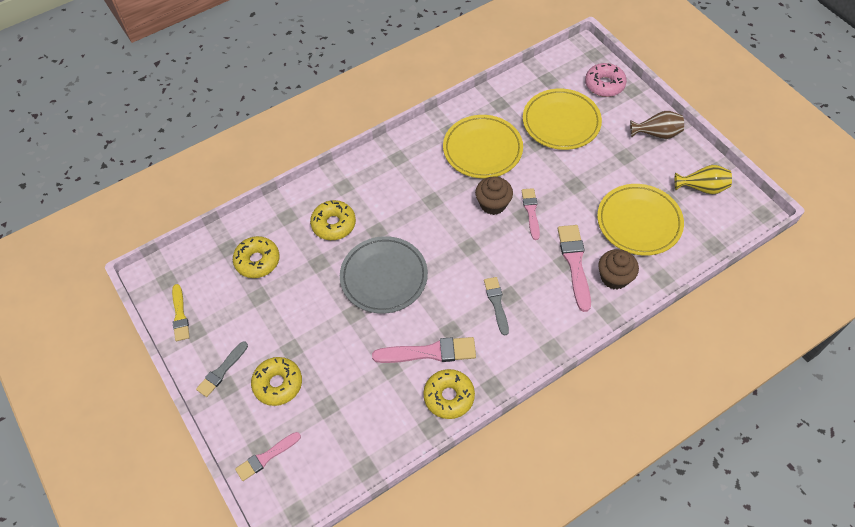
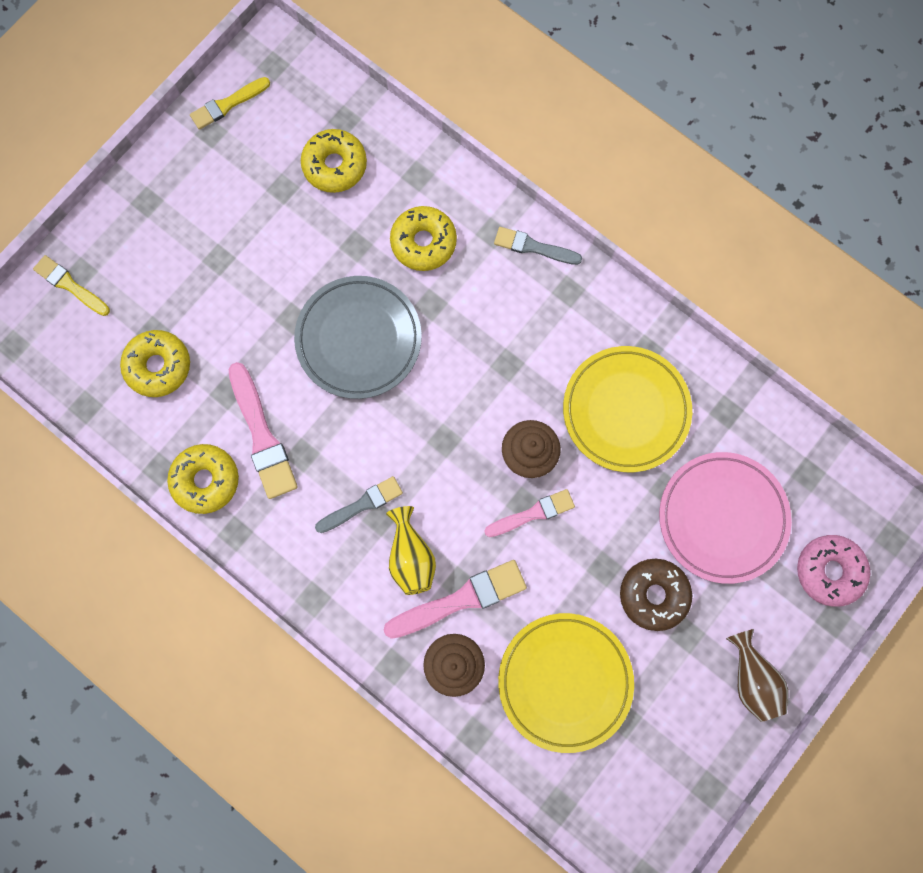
camera: 70 degrees right, 20 degrees up
grey brush [196,341,248,397] -> grey brush moved to [494,227,582,265]
pink brush [235,432,301,481] -> yellow brush [33,255,110,316]
yellow donut [251,357,302,406] -> yellow donut moved to [120,330,190,397]
yellow plate [523,89,602,150] -> pink plate [659,452,792,584]
yellow vase [675,165,732,194] -> yellow vase moved to [386,506,436,595]
none -> brown donut [620,559,692,631]

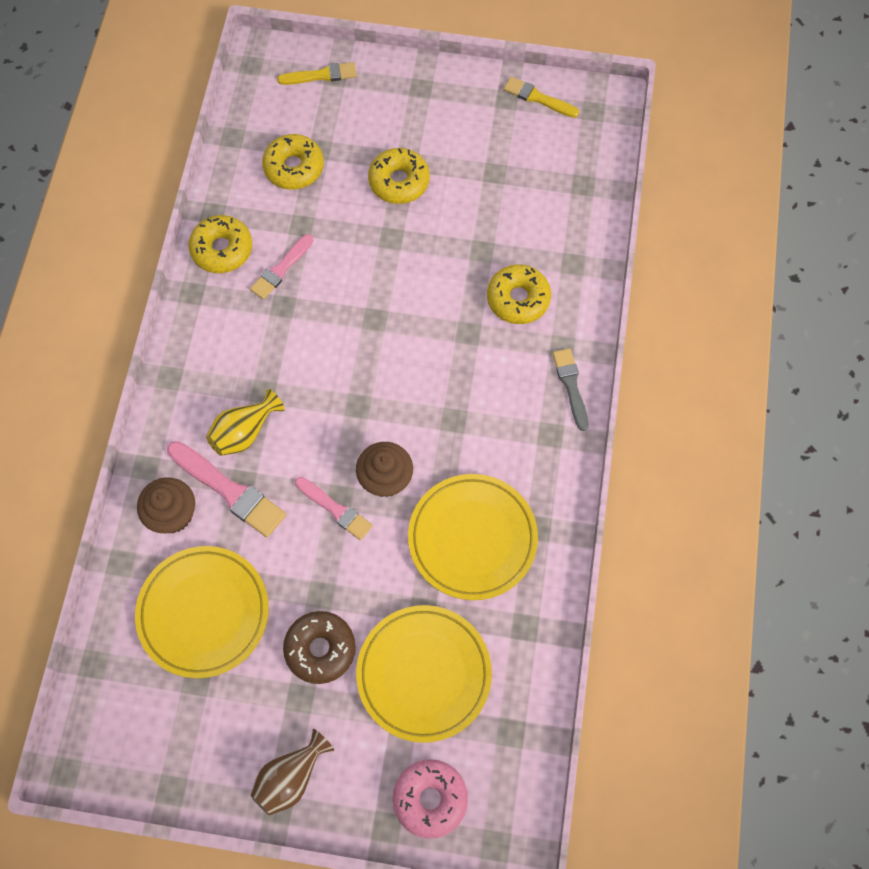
camera: 60 degrees right, 10 degrees down
yellow brush [33,255,110,316] -> yellow brush turned 75 degrees clockwise [277,62,357,85]
pink brush [228,362,298,499] -> pink brush [250,234,314,300], size x0.64
grey plate [294,276,422,399] -> none
yellow donut [301,129,367,193] -> yellow donut moved to [368,148,430,204]
grey brush [315,476,403,533] -> none
pink plate [659,452,792,584] -> yellow plate [356,605,492,743]

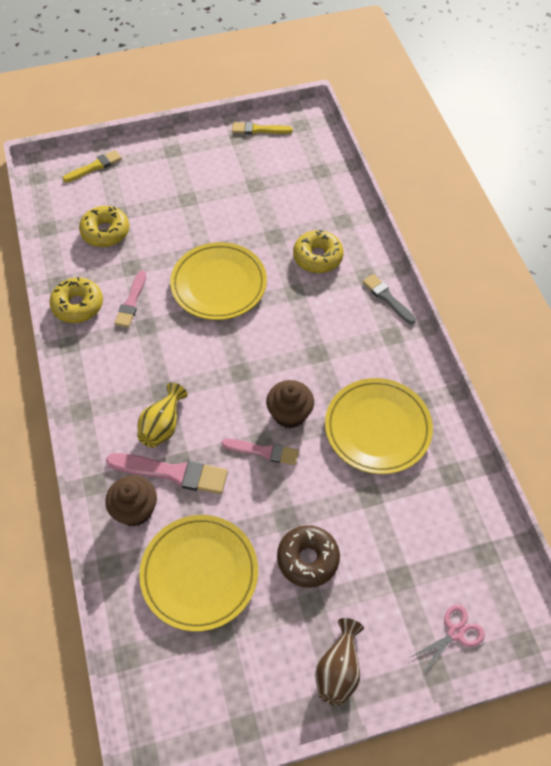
camera: 25 degrees left, 10 degrees down
yellow plate [356,605,492,743] -> yellow plate moved to [170,242,267,320]
yellow donut [368,148,430,204] -> none
pink donut [393,759,468,839] -> pink scissors [409,604,485,674]

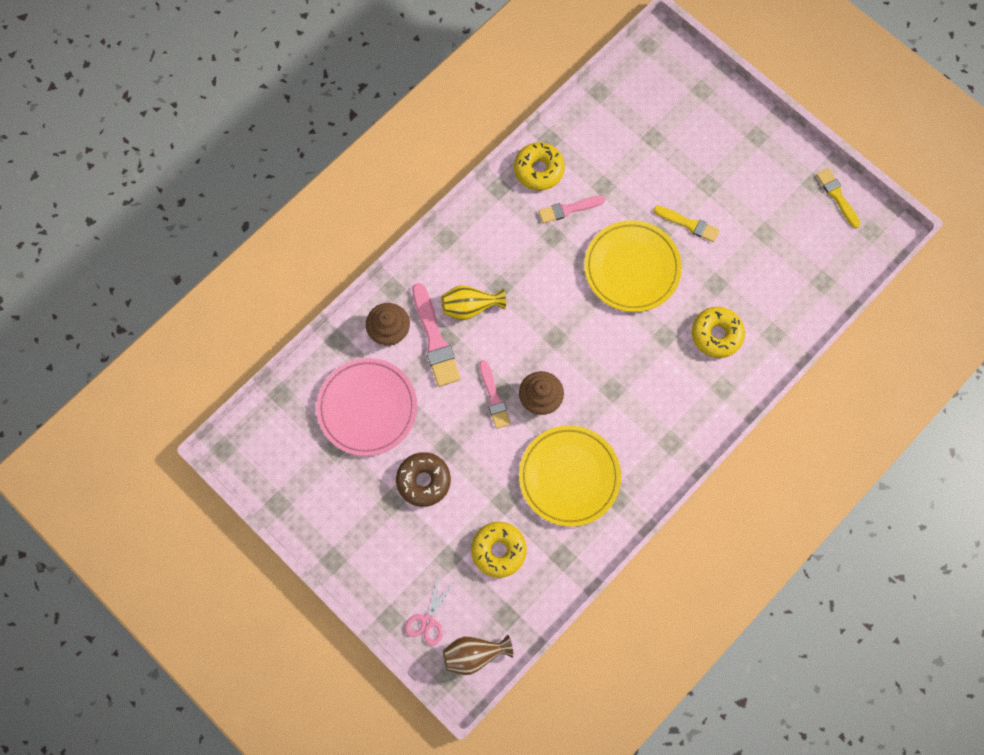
camera: 60 degrees right, 15 degrees up
yellow brush [62,150,122,183] -> yellow brush moved to [654,206,720,242]
yellow donut [79,206,129,247] -> yellow donut moved to [471,522,527,578]
yellow plate [139,515,258,632] -> pink plate [316,358,417,456]
brown vase [315,618,364,705] -> brown vase moved to [443,635,513,675]
grey brush [363,274,416,324] -> none
pink scissors [409,604,485,674] -> pink scissors turned 90 degrees clockwise [405,576,454,646]

